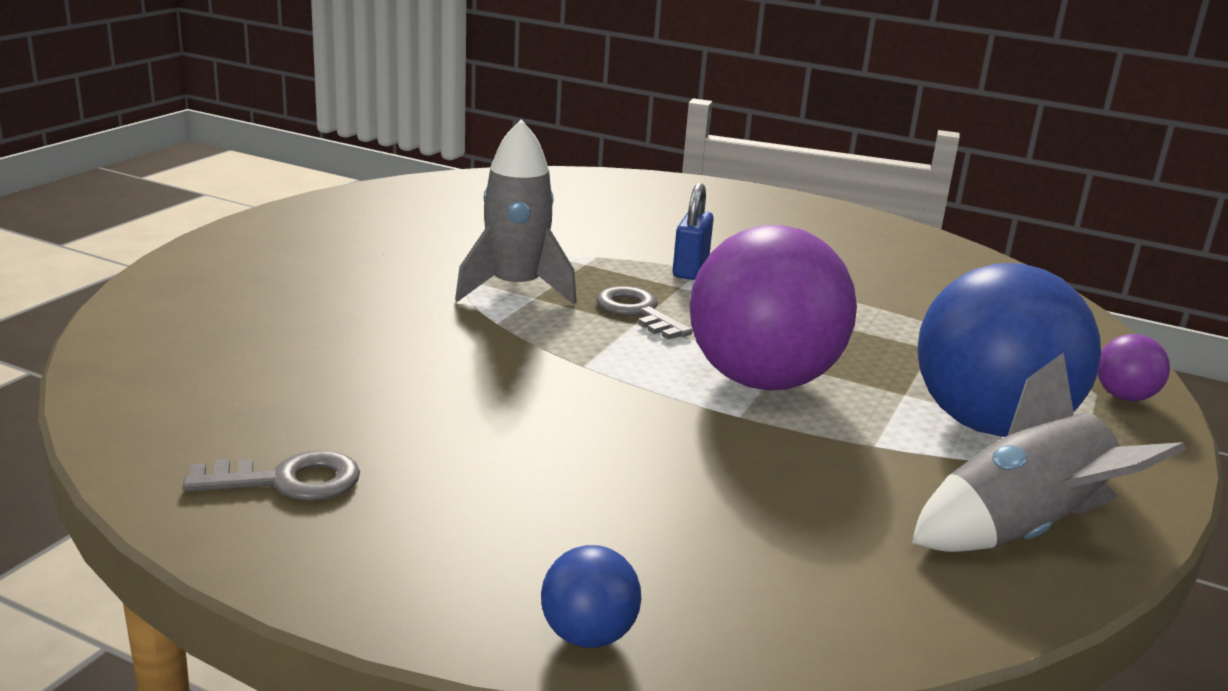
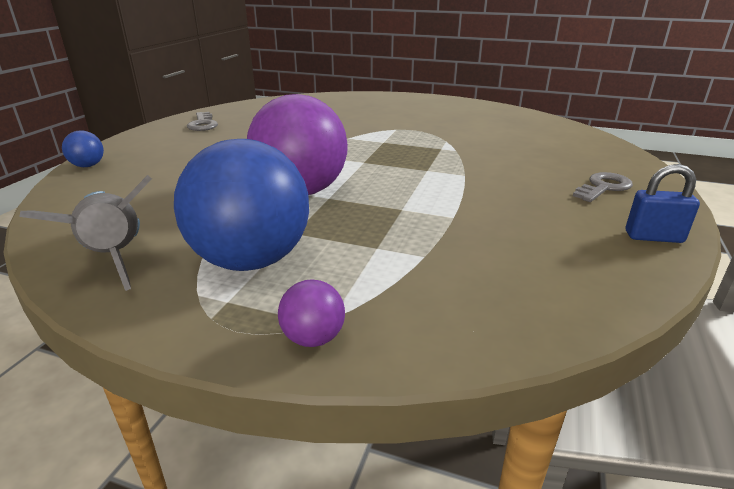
camera: 85 degrees right, 5 degrees up
grey rocket [455,119,577,304] -> none
grey key [596,286,693,340] -> grey key moved to [573,172,633,202]
blue padlock [673,183,714,280] -> blue padlock moved to [626,164,700,243]

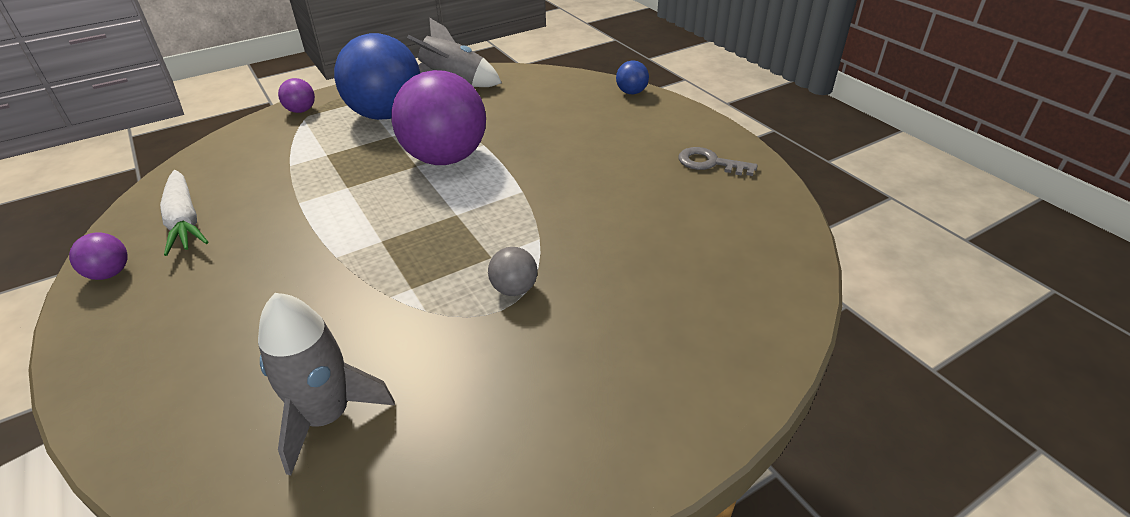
camera: 130 degrees right, 10 degrees up
grey key [573,172,633,202] -> none
blue padlock [626,164,700,243] -> purple ball [69,233,127,280]
none -> white carrot [160,170,208,256]
none -> grey rocket [258,293,395,476]
none -> grey ball [488,247,538,296]

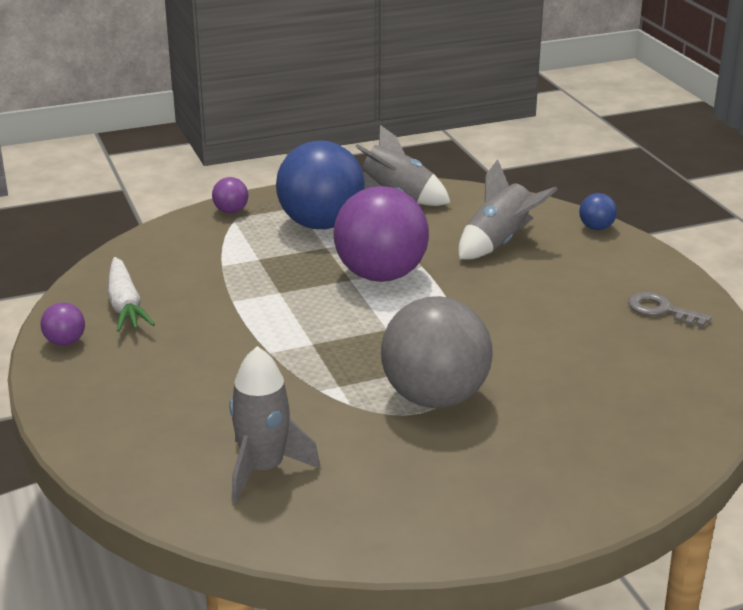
camera: 10 degrees right, 10 degrees down
grey ball [488,247,538,296] -> grey ball [381,296,493,408], size x2.38
none -> grey rocket [458,159,558,259]

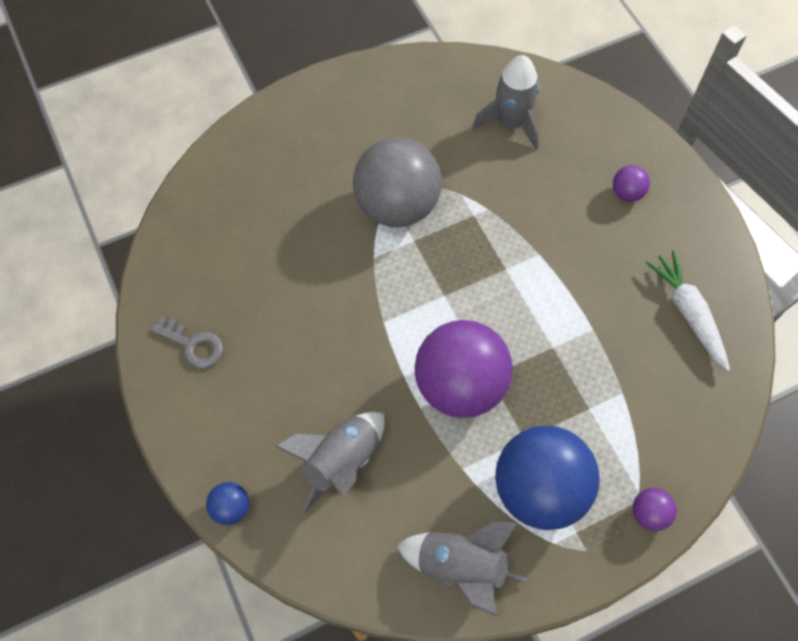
camera: 175 degrees right, 35 degrees up
purple ball [41,303,85,346] -> purple ball moved to [613,165,650,202]

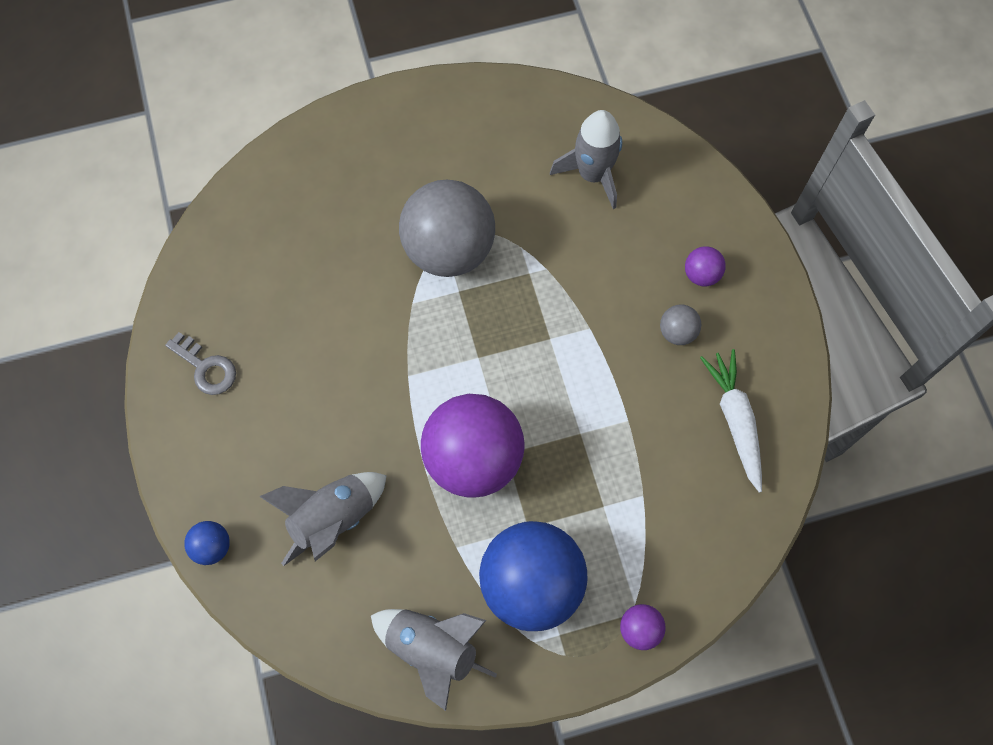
camera: 10 degrees right, 5 degrees up
none -> grey ball [660,305,701,345]

